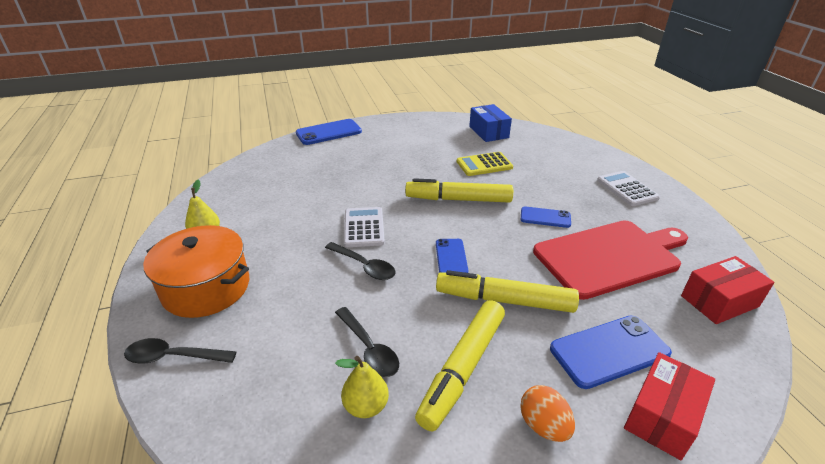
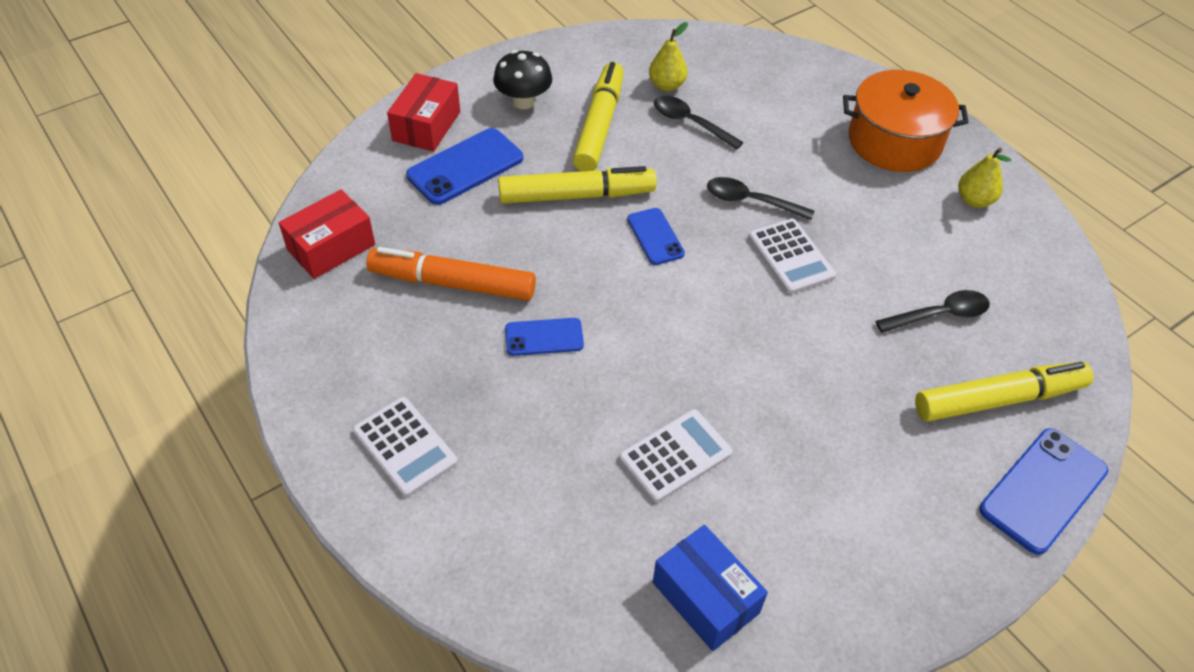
camera: 160 degrees right, 15 degrees up
black spoon [124,338,237,364] -> black spoon moved to [876,290,990,333]
yellow marker [405,178,513,203] -> yellow marker moved to [915,362,1094,421]
yellow calculator [457,152,513,176] -> white calculator [619,409,733,502]
orange egg [520,385,575,442] -> black mushroom [493,50,552,109]
red cutting board [533,220,688,300] -> orange marker [366,247,536,301]

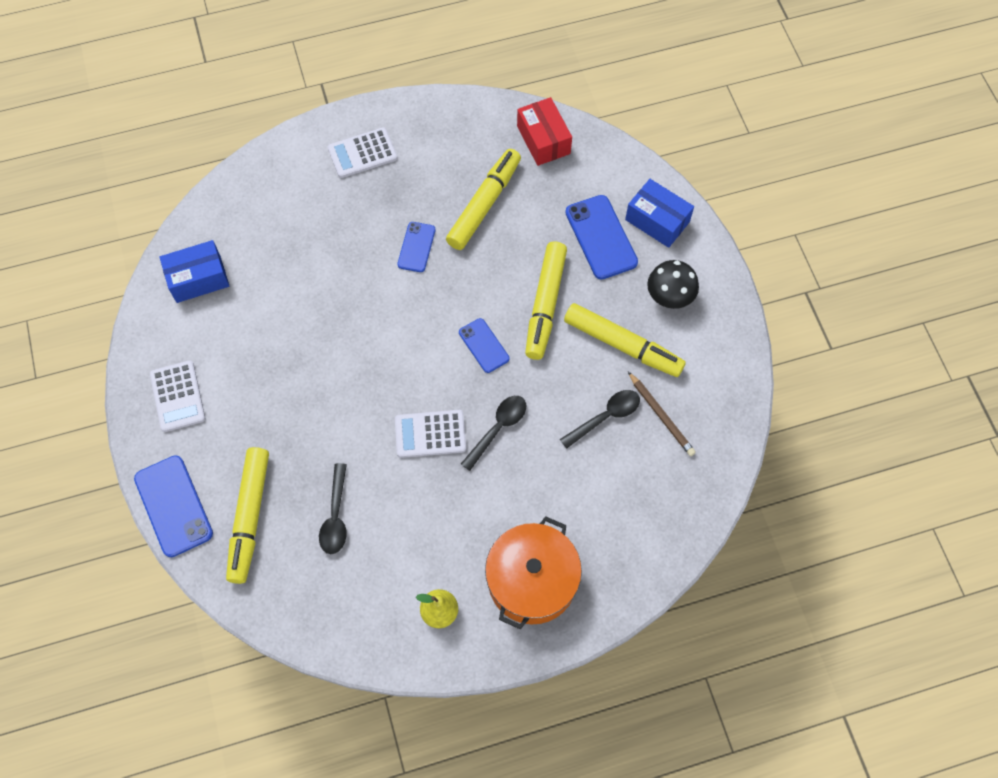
camera: 110 degrees right, 15 degrees up
orange marker [366,247,536,301] -> yellow marker [446,149,521,250]
red box [387,73,460,152] -> blue box [625,179,694,248]
white calculator [619,409,733,502] -> white calculator moved to [150,360,205,432]
blue phone [627,208,685,265] -> blue phone turned 60 degrees clockwise [459,318,509,373]
yellow pear [649,22,688,91] -> brown pencil [628,372,696,456]

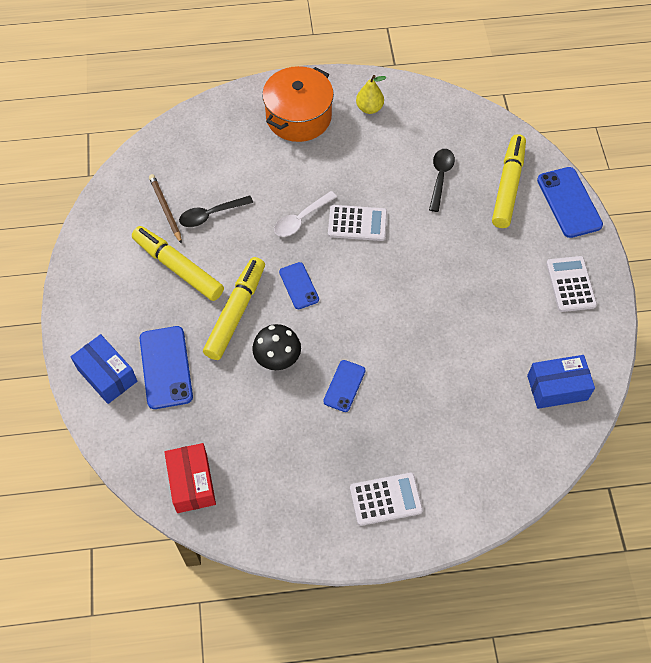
camera: 170 degrees left, 5 degrees down
yellow marker [446,149,521,250] -> none
black spoon [461,396,526,471] -> white spoon [274,191,337,237]
black mushroom [647,260,699,309] -> black mushroom moved to [252,324,301,370]

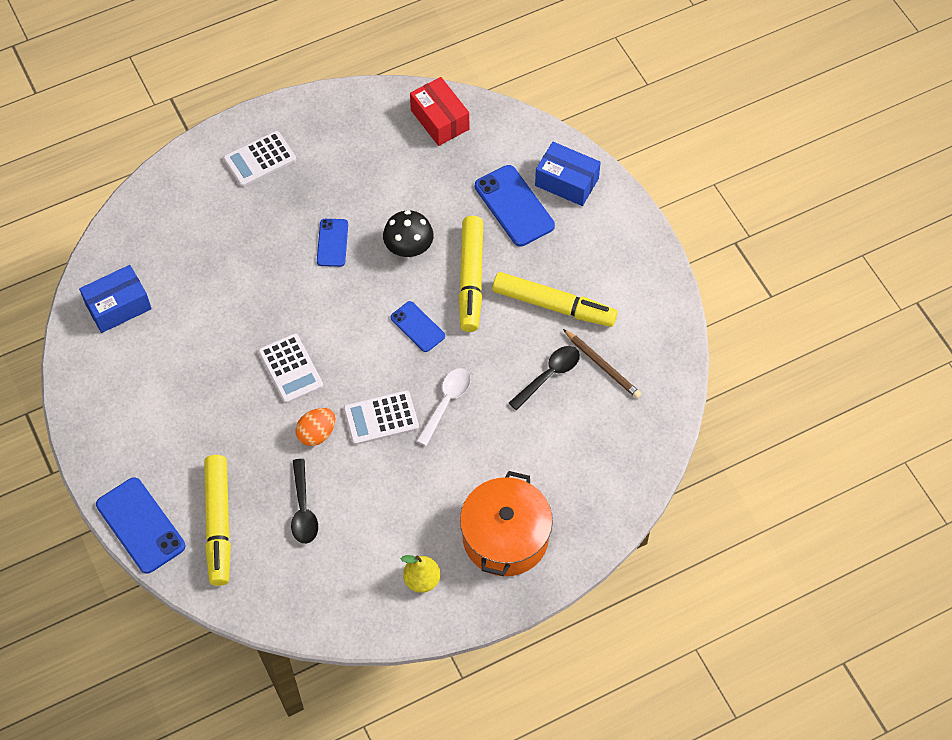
camera: 160 degrees right, 0 degrees up
white calculator [546,256,597,312] -> white calculator moved to [258,333,323,404]
none -> orange egg [295,408,335,446]

